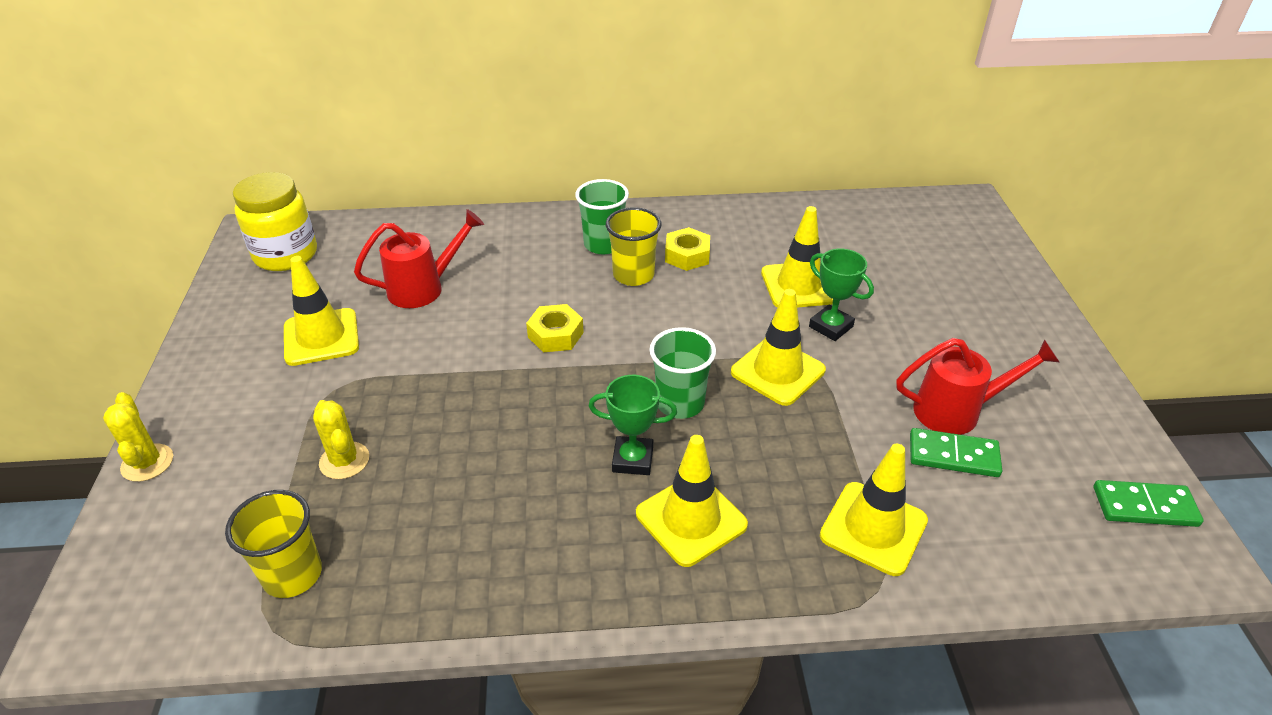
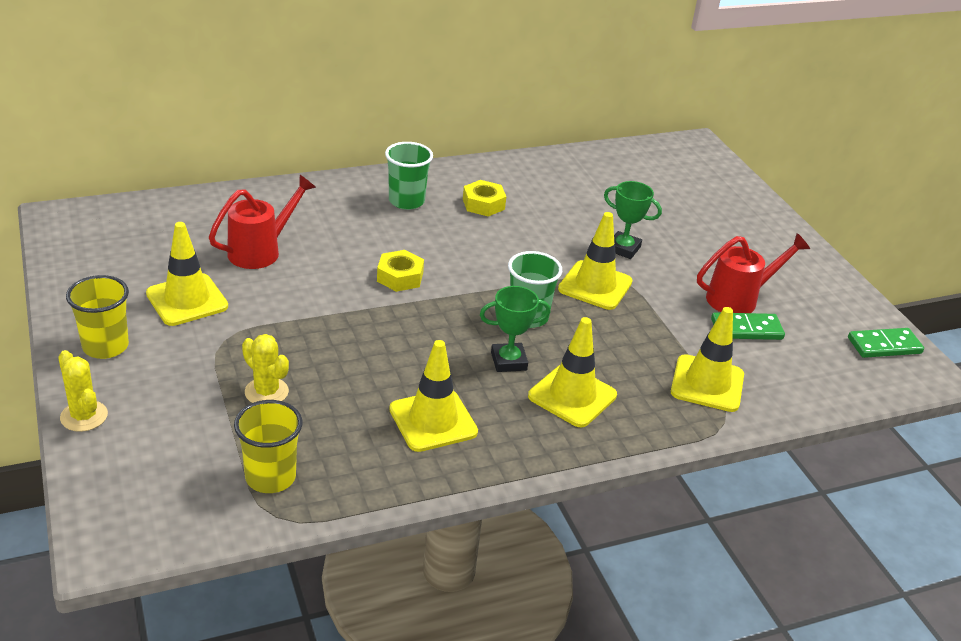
camera: 20 degrees left, 5 degrees down
yellow jar [233,172,317,271] -> none
yellow cup [606,207,662,286] -> yellow cup moved to [66,275,129,359]
yellow traffic cone [761,206,833,308] -> yellow traffic cone moved to [389,340,478,452]

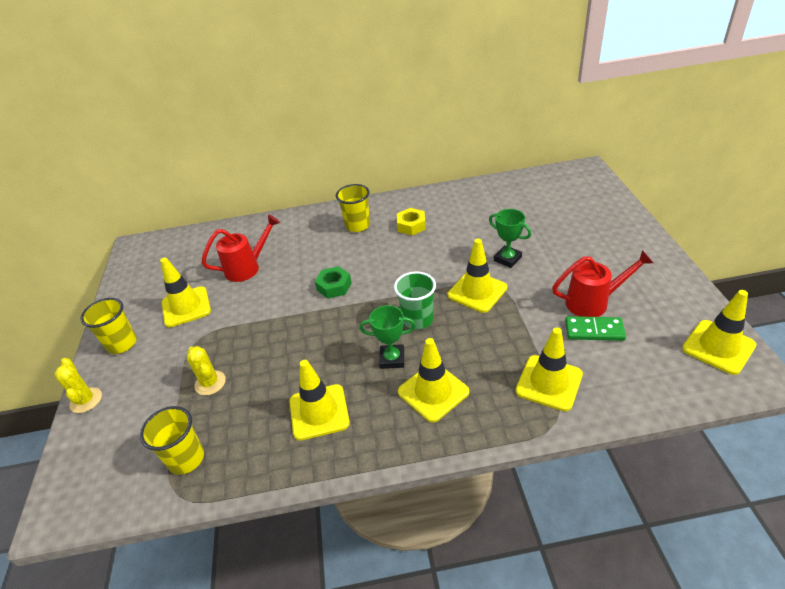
camera: 20 degrees right, 5 degrees up
yellow nut [377,250,424,292] -> green nut [315,266,352,299]
green cup [385,142,433,210] -> yellow cup [336,184,370,232]
green domino [848,328,924,358] -> yellow traffic cone [682,290,757,375]

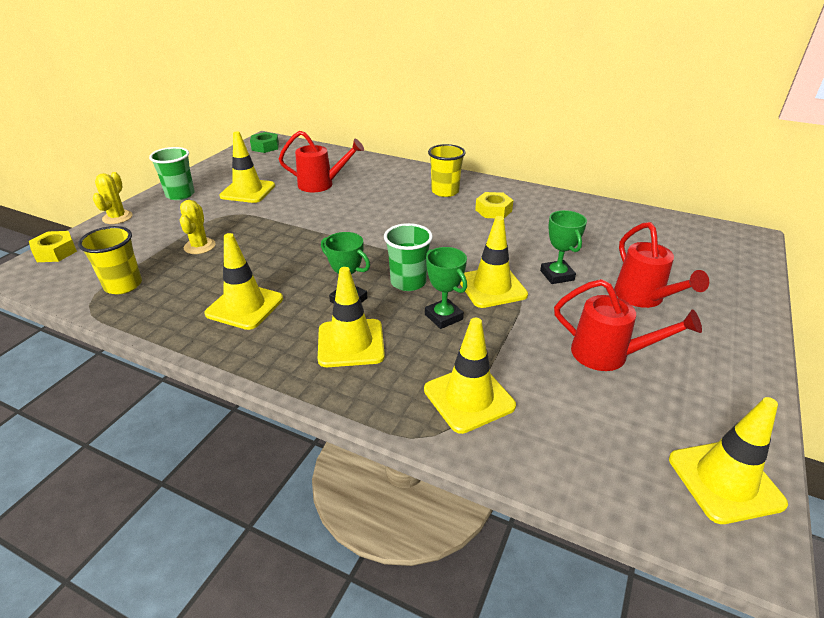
camera: 30 degrees right, 5 degrees down
yellow cup [81,298,137,354] -> green cup [149,147,195,200]
green nut [315,266,352,299] -> green nut moved to [250,132,279,153]
green domino [565,316,626,341] -> none
none -> yellow nut [29,231,77,262]
none -> green trophy [425,247,467,329]
none -> red watering can [614,222,709,308]

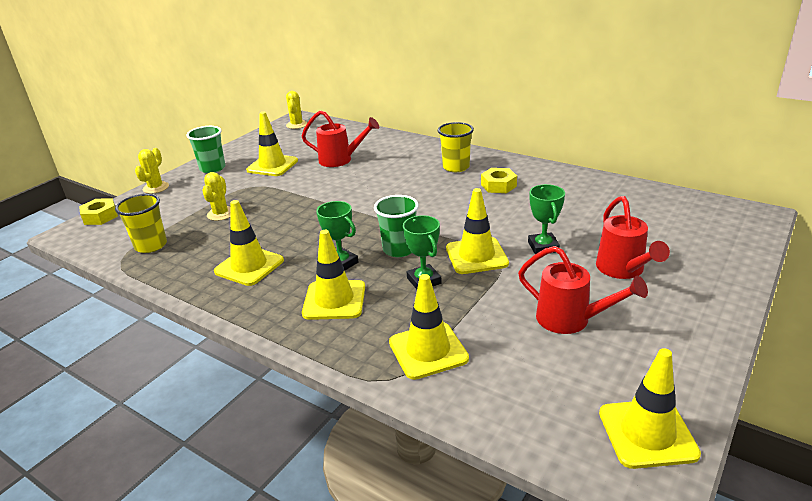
camera: 10 degrees right, 5 degrees down
green nut [250,132,279,153] -> yellow cactus [286,91,307,129]

